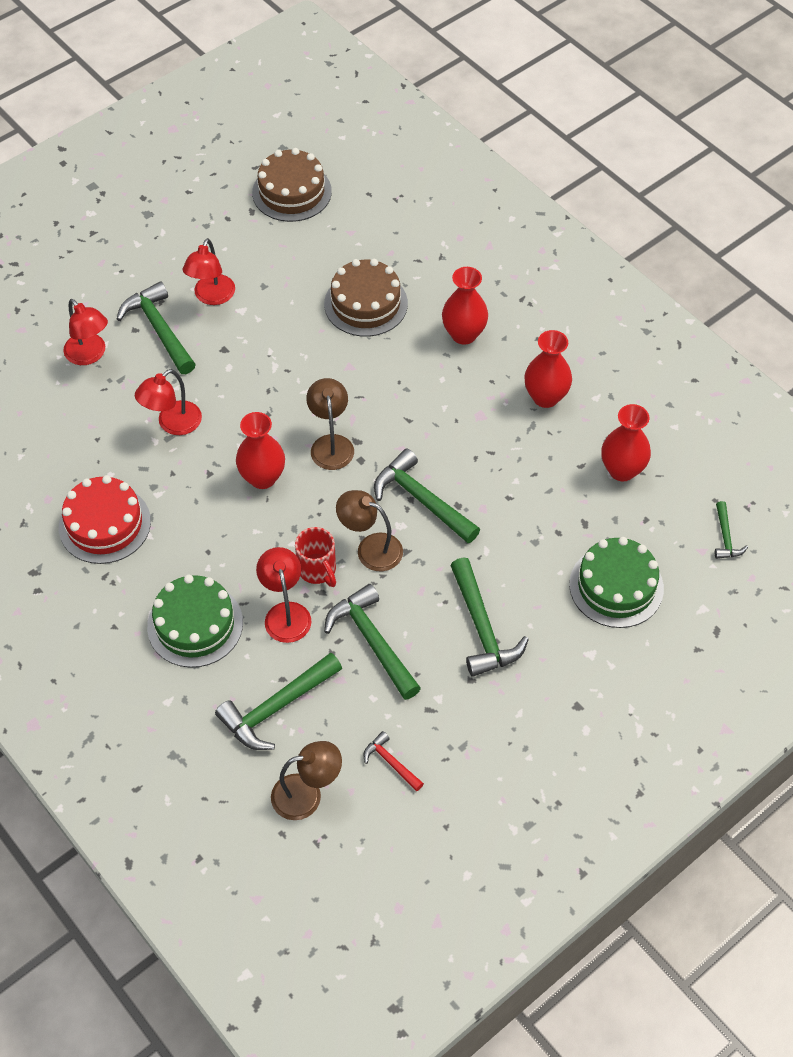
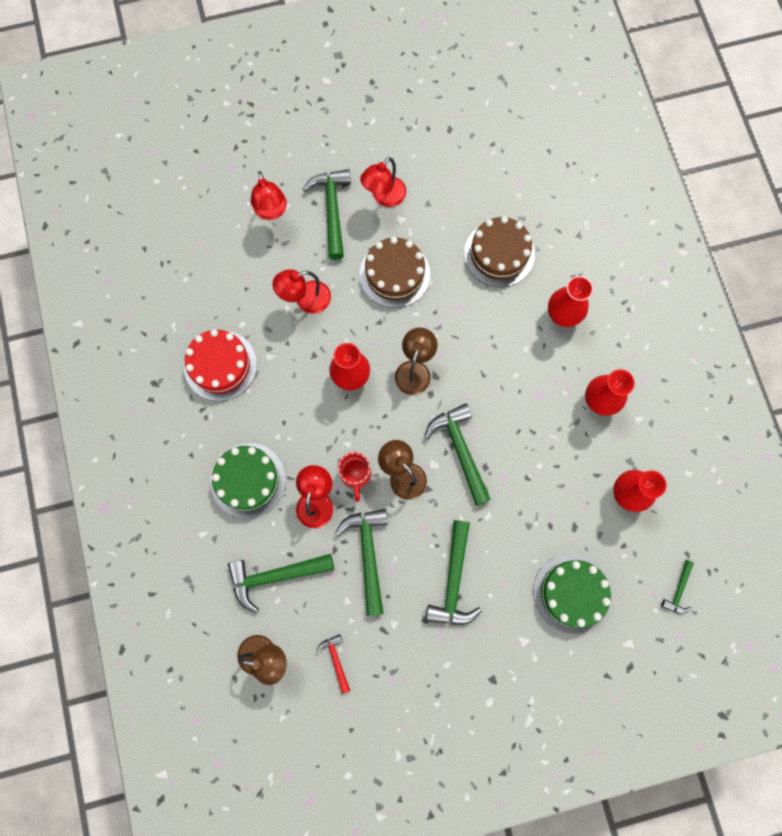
camera: 25 degrees right, 20 degrees up
brown cake [252,148,332,222] -> brown cake moved to [359,237,430,308]

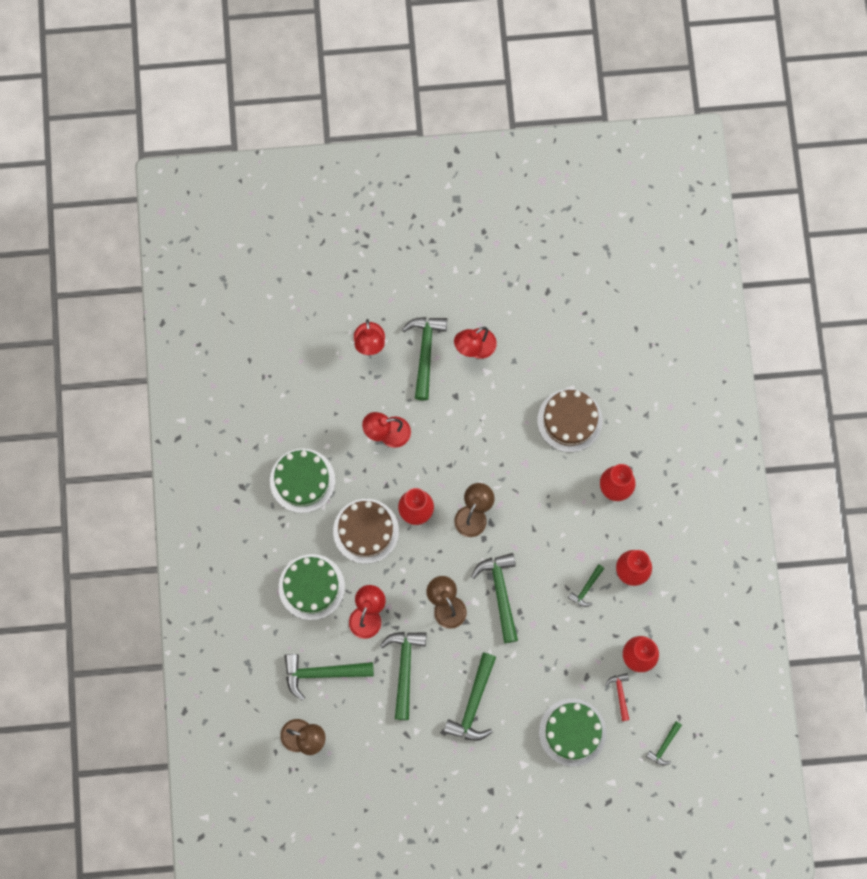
camera: 10 degrees right, 0 degrees up
red cake [184,329,257,401] -> green cake [270,449,335,513]
red hammer [316,634,350,694] -> red hammer moved to [605,673,629,721]
red mug [338,452,371,502] -> none
brown cake [359,237,430,308] -> brown cake moved to [333,499,399,564]
none -> green hammer [568,564,604,607]

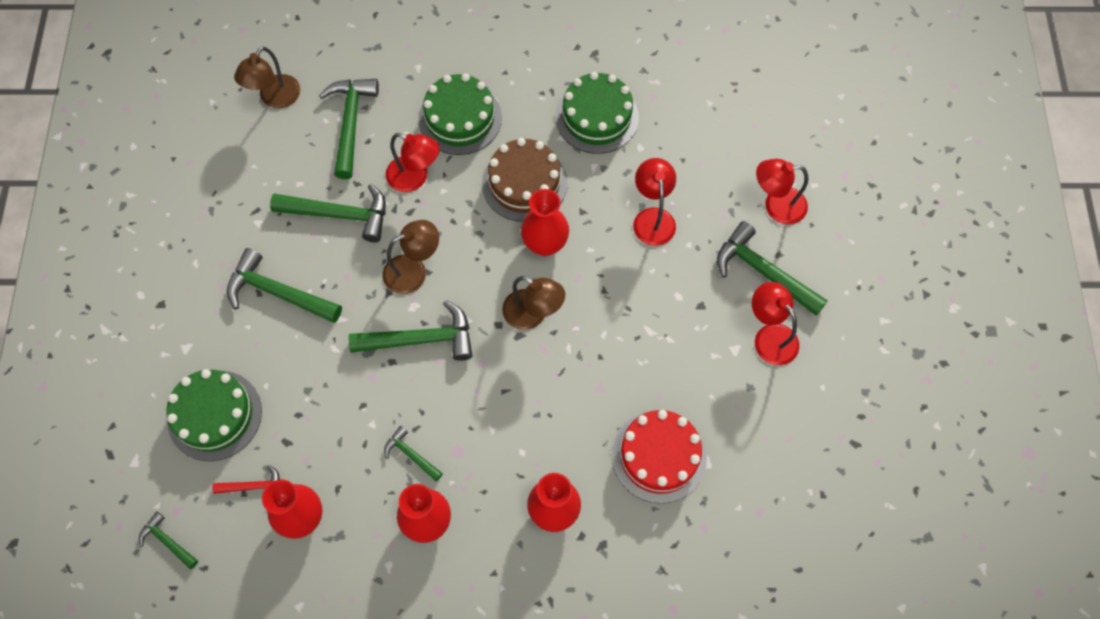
camera: 95 degrees right, 10 degrees down
green hammer [402,317,447,401] -> green hammer turned 150 degrees counterclockwise [717,221,828,316]
brown cake [538,389,602,452] -> red cake [612,410,707,504]

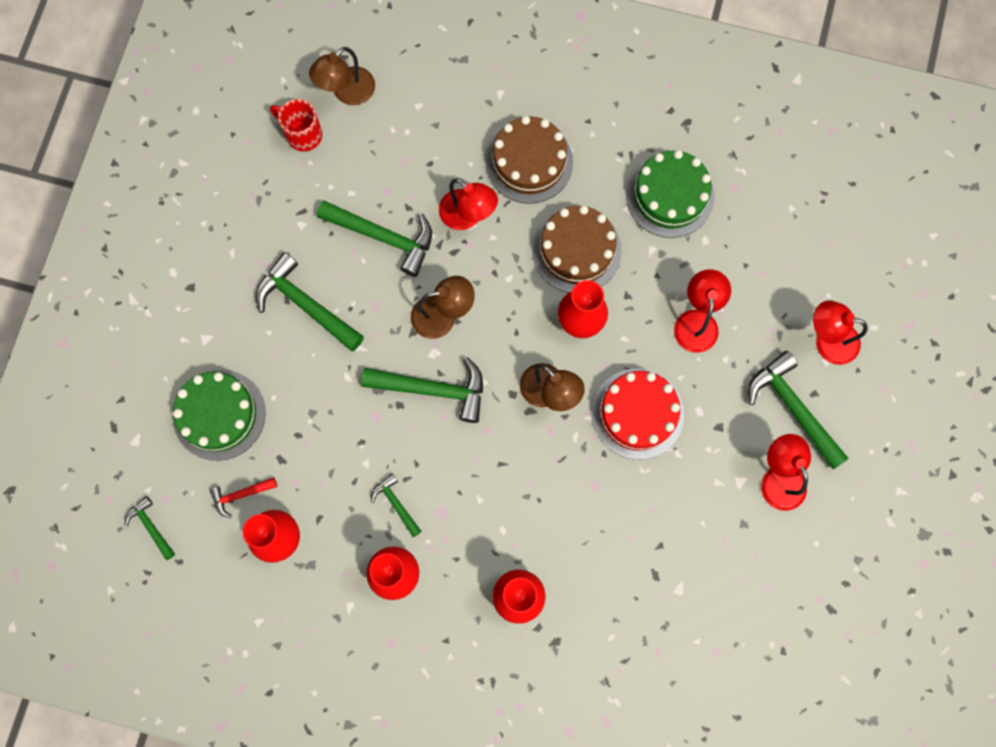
camera: 15 degrees right, 10 degrees up
red hammer [212,465,280,494] -> red hammer turned 150 degrees clockwise [210,477,277,518]
green hammer [319,79,379,179] -> none
green cake [418,73,502,155] -> brown cake [485,116,573,204]
red cake [612,410,707,504] -> red cake moved to [592,369,684,460]
none -> red mug [270,99,322,152]

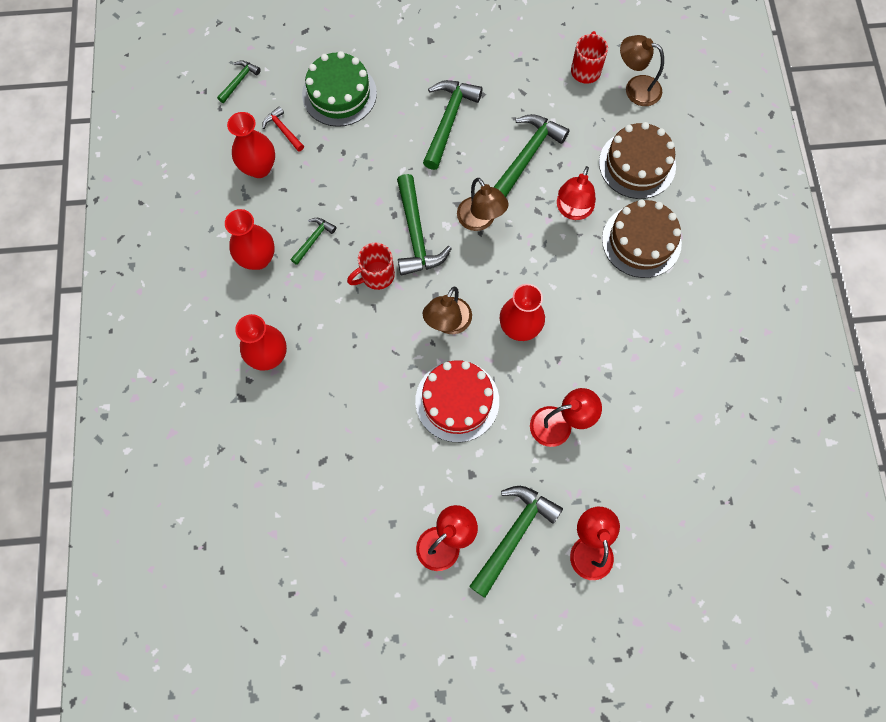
camera: 70 degrees right, 5 degrees down
green hammer [317,200,432,277] -> green hammer turned 150 degrees counterclockwise [494,114,570,197]
brown cake [532,206,622,293] -> brown cake moved to [599,122,676,199]
green cake [626,150,715,238] -> none
none -> red mug [347,243,395,290]

